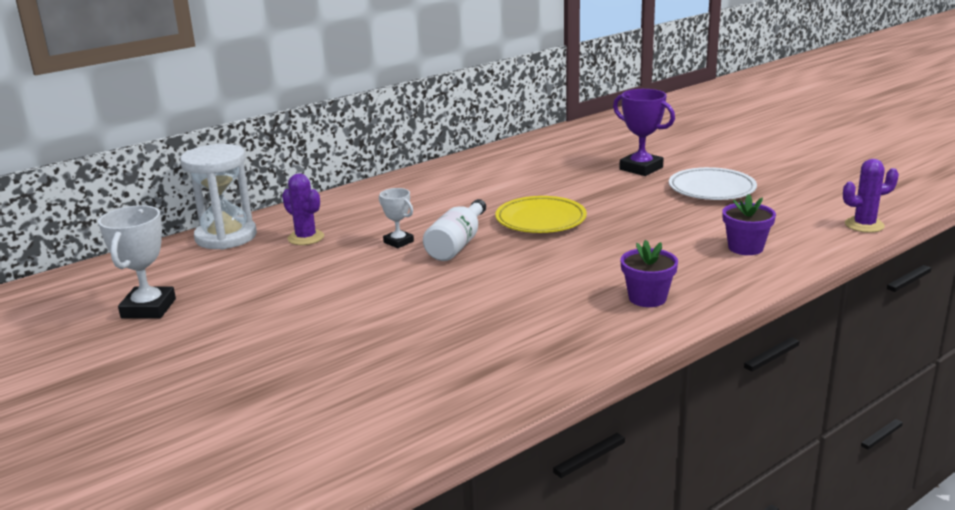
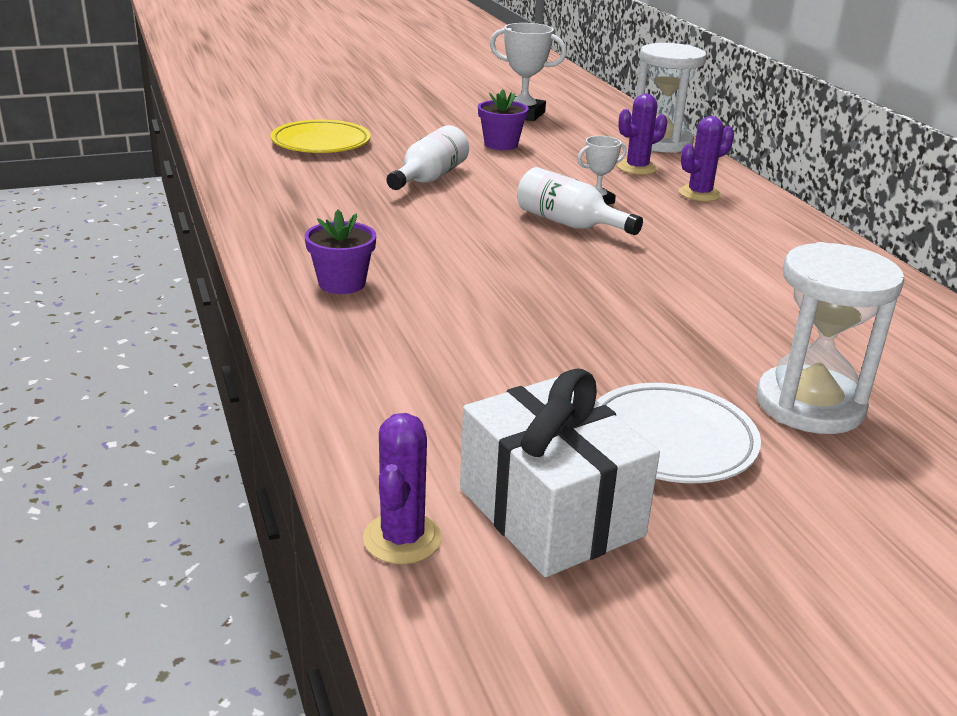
camera: 105 degrees right, 5 degrees up
yellow plate [495,196,587,233] -> yellow plate moved to [271,120,371,153]
purple trophy [613,89,675,176] -> white hourglass [757,242,904,434]
purple flower pot [722,194,776,255] -> purple flower pot moved to [478,89,529,150]
none -> white bottle [387,125,469,190]
none -> white gift [460,368,660,577]
none -> purple cactus [679,116,734,201]

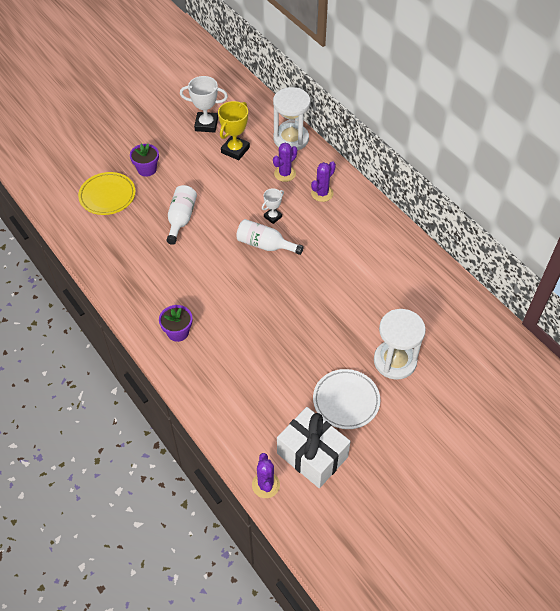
camera: 15 degrees left, 25 degrees up
purple flower pot [478,89,529,150] -> purple flower pot moved to [130,144,159,176]
none -> yellow trophy [218,101,250,160]

